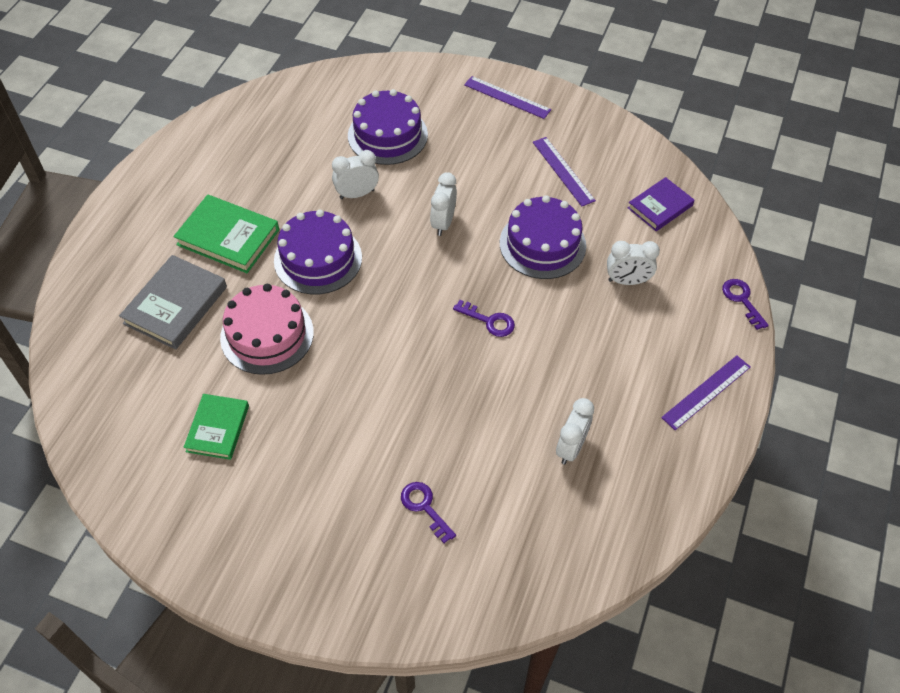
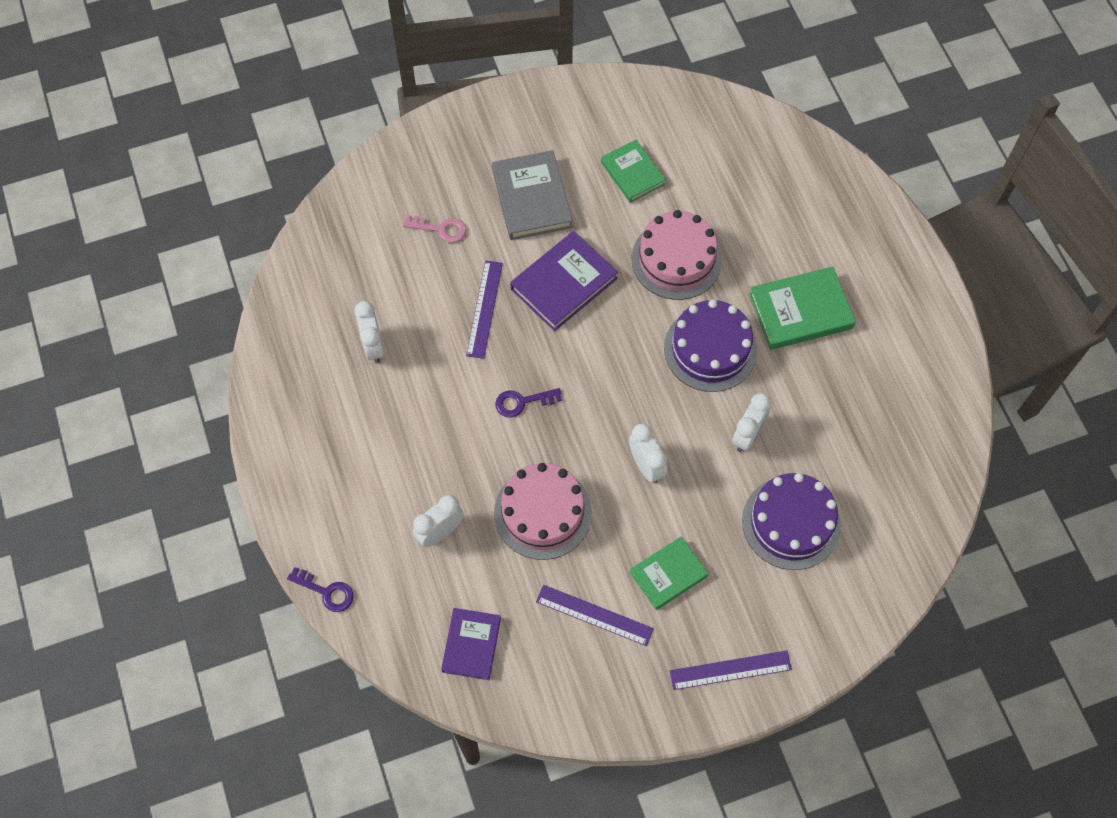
camera: 140 degrees right, 10 degrees up
grey book [119,255,227,350] -> grey book moved to [492,150,573,240]
purple key [401,482,456,543] -> pink key [403,215,466,243]
purple cake [500,195,586,279] -> pink cake [494,463,592,560]
purple ruler [661,355,751,430] -> purple ruler moved to [466,261,503,359]
none -> purple book [510,231,618,331]
none -> green book [630,536,708,610]

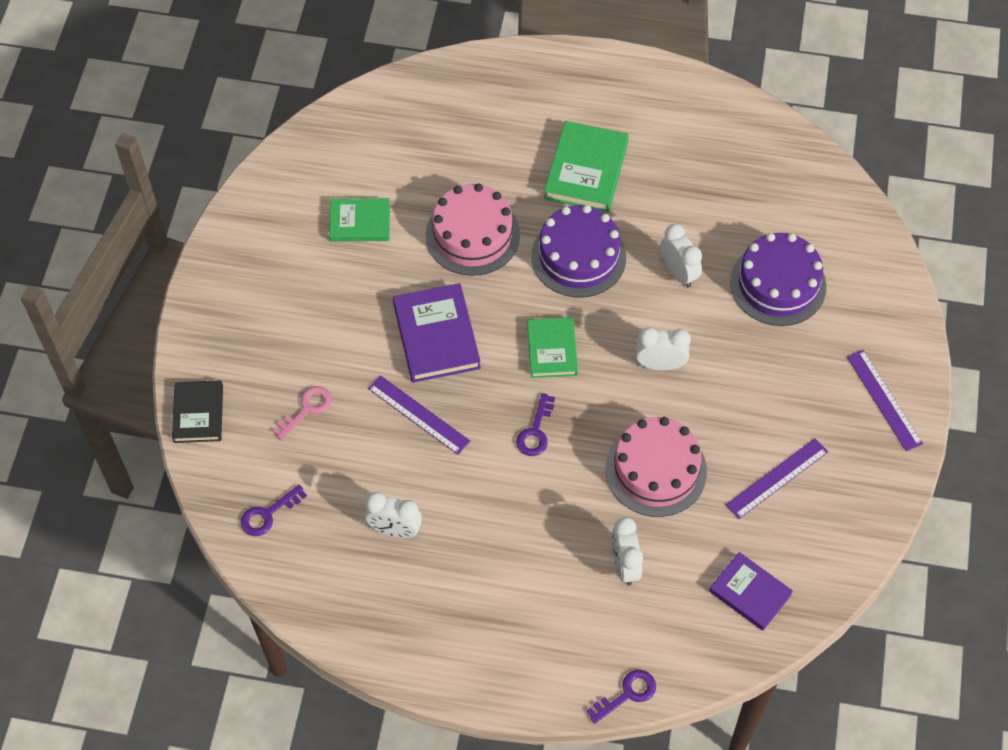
camera: 60 degrees left, 5 degrees down
grey book [492,150,573,240] -> none
green book [630,536,708,610] -> green book moved to [527,317,578,378]
purple ruler [670,651,792,690] -> purple ruler turned 45 degrees counterclockwise [847,350,923,451]
none -> black book [172,380,223,443]
none -> purple key [241,484,307,536]

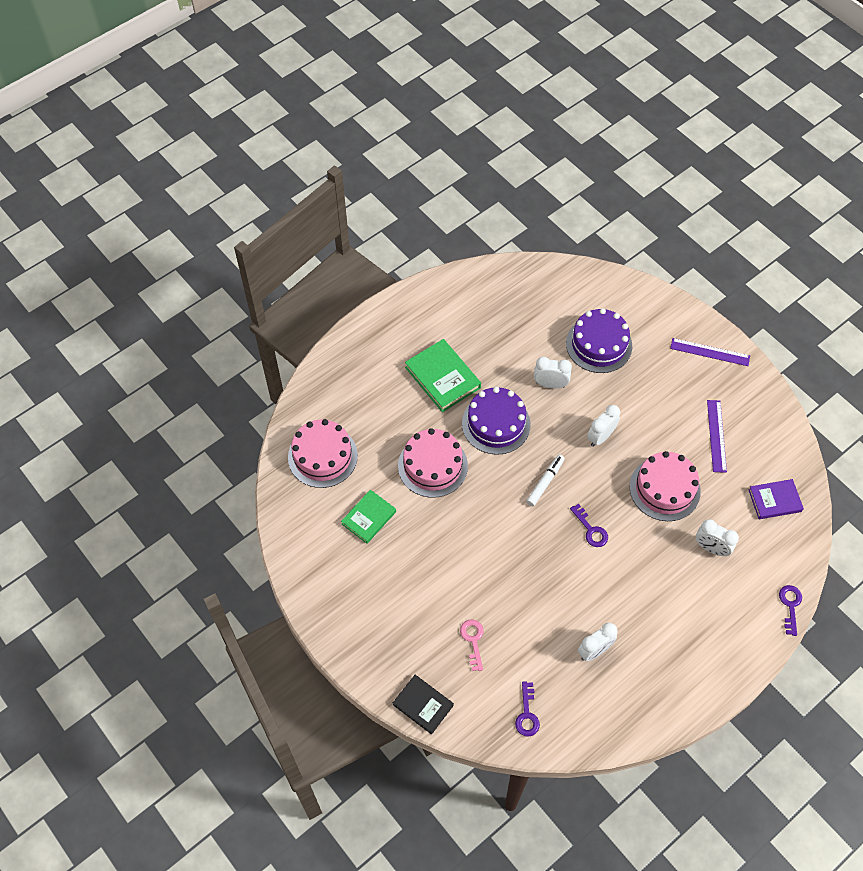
camera: 50 degrees left, 0 degrees up
purple ruler [368,375,470,455] -> none
purple book [393,283,481,383] -> none
green book [527,317,578,378] -> white marker [526,454,565,507]
none -> pink cake [288,419,358,488]

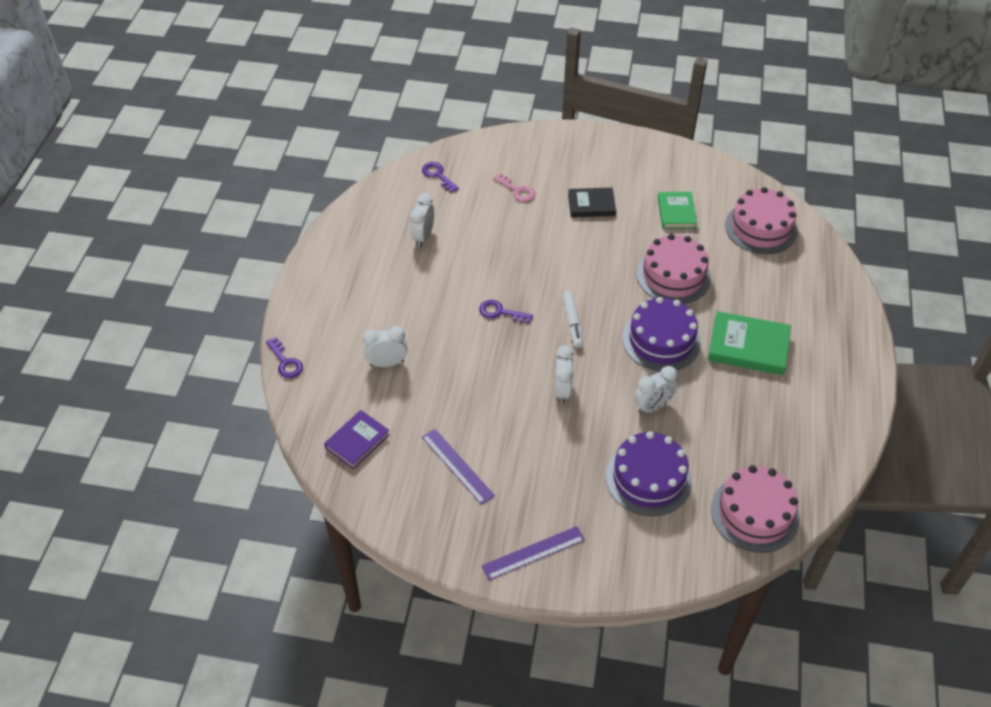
camera: 140 degrees right, 10 degrees down
black book [393,675,454,735] -> black book moved to [568,188,616,218]
pink cake [630,451,701,521] -> pink cake moved to [711,465,800,553]

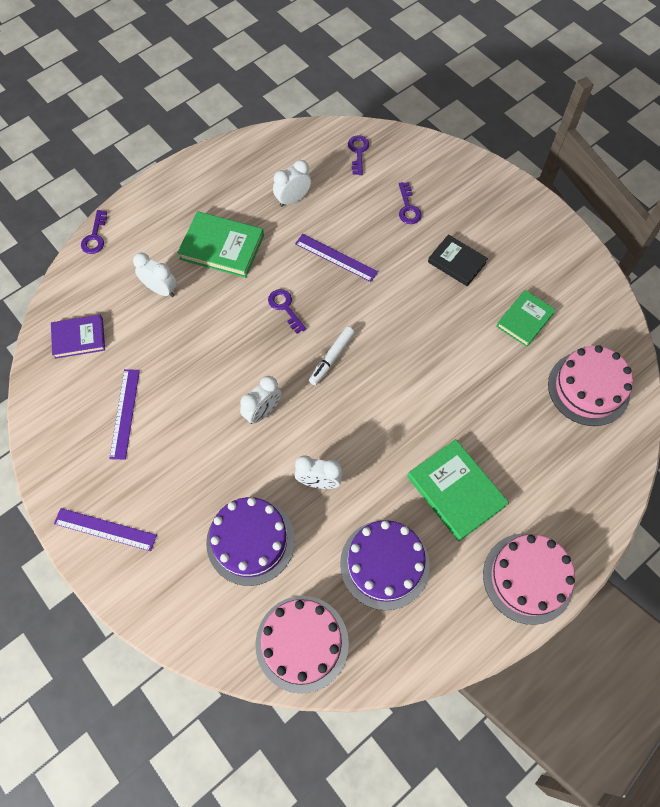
camera: 40 degrees right, 15 degrees up
pink key [493,173,536,202] -> purple key [399,182,422,224]
purple cake [622,297,701,371] -> purple cake moved to [340,520,430,610]
pink cake [636,234,711,304] -> pink cake moved to [483,533,575,625]
none -> green book [177,211,264,278]
none -> purple ruler [295,234,378,282]

